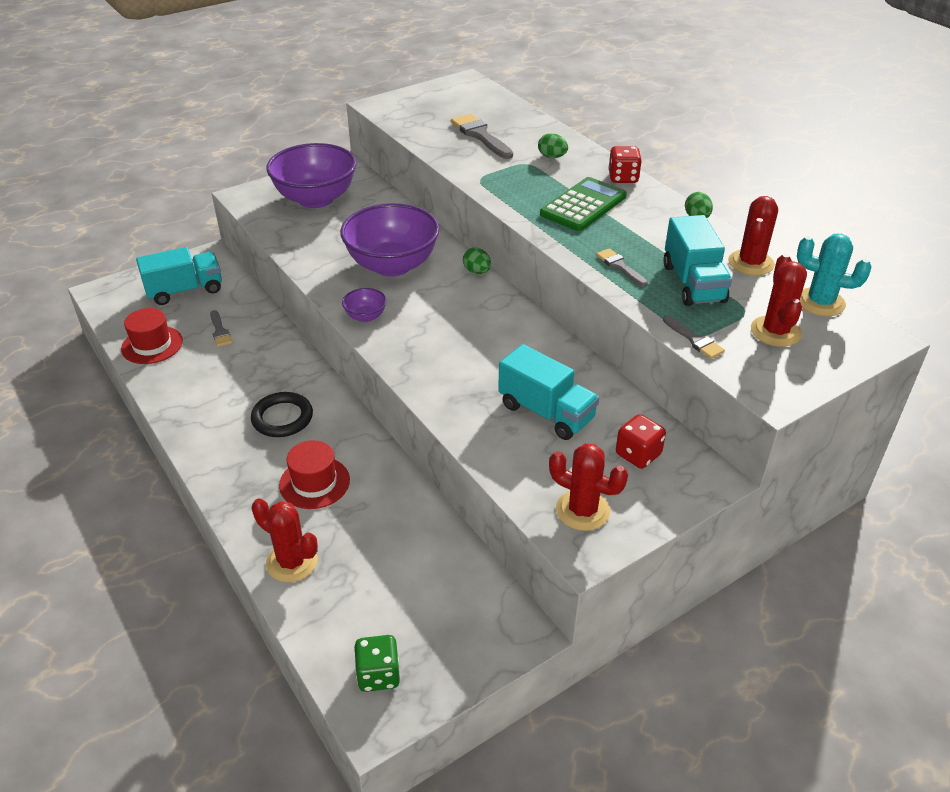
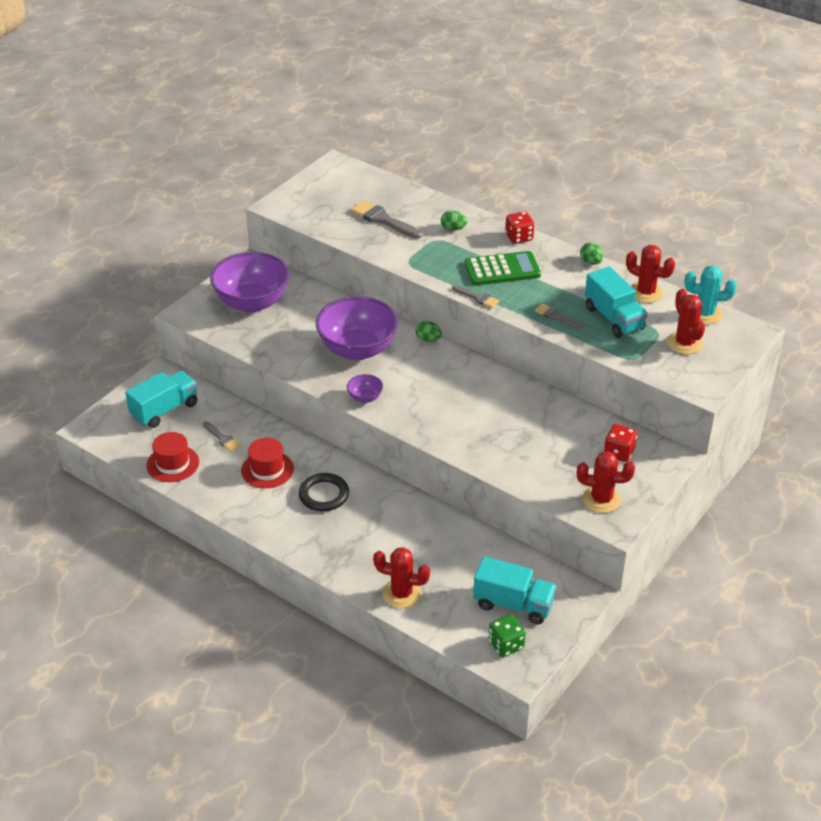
camera: 20 degrees left, 0 degrees up
red hat [279,440,350,509] -> red hat moved to [241,438,294,488]
turquoise truck [498,344,599,440] -> turquoise truck moved to [473,556,557,624]
green calculator [540,177,627,231] -> green calculator turned 60 degrees clockwise [464,251,541,285]
grey brush [663,315,725,359] -> grey brush moved to [452,285,499,308]
red cactus [728,196,778,276] -> red cactus turned 60 degrees counterclockwise [626,245,675,303]

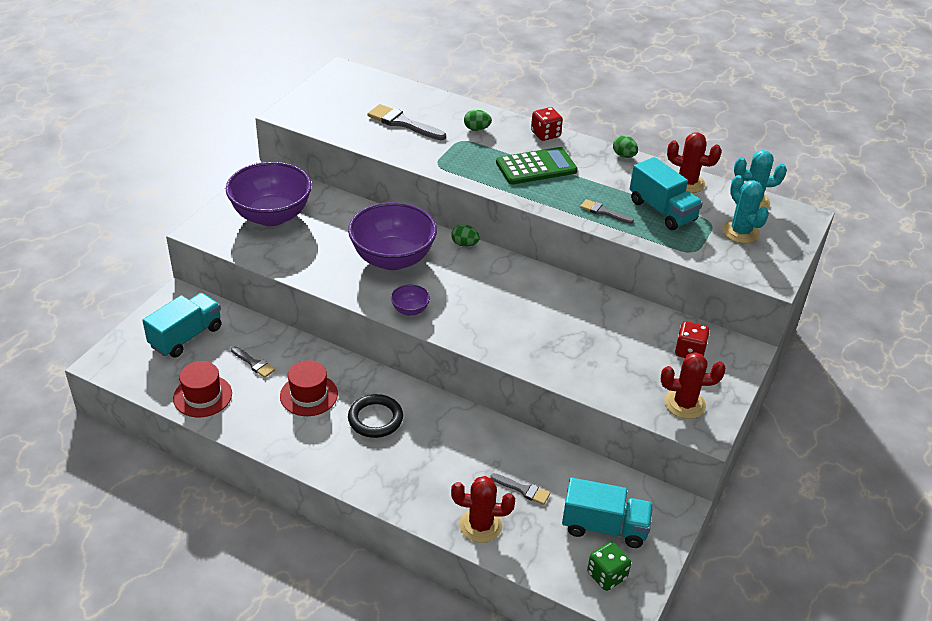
camera: 10 degrees left, 0 degrees up
grey brush [452,285,499,308] -> grey brush moved to [490,473,550,505]
red cactus [667,289,705,354] -> turquoise cactus [722,175,769,243]

